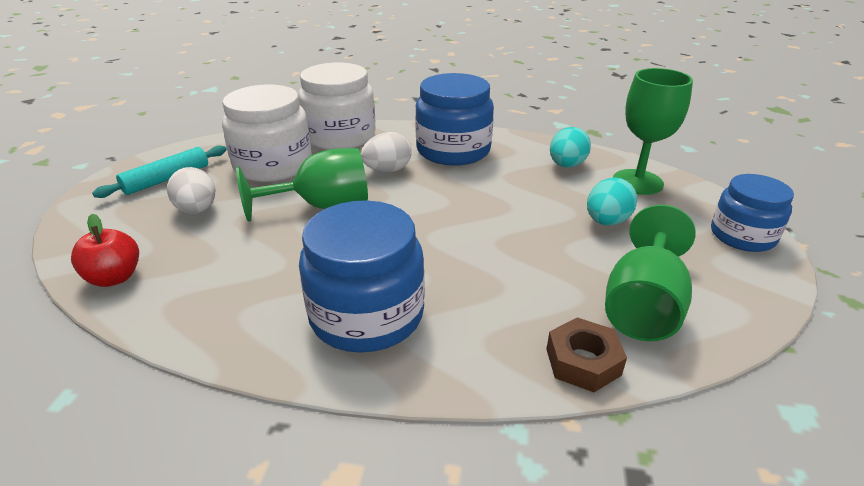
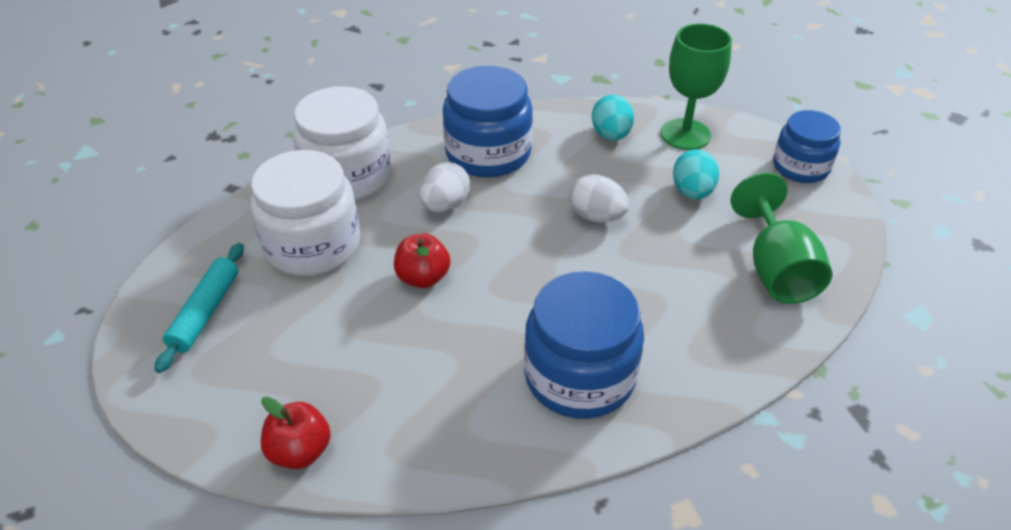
camera: 30 degrees left, 10 degrees up
white egg [167,167,216,214] -> white egg moved to [569,174,629,223]
green goblet [236,148,368,222] -> red apple [394,233,450,288]
brown nut [546,317,627,392] -> none

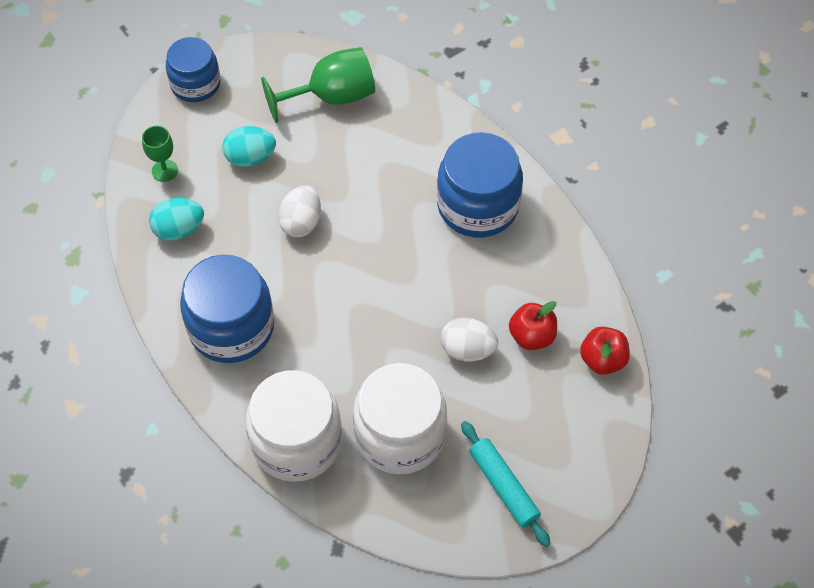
camera: 105 degrees left, 15 degrees up
turquoise rolling pin [155,243,244,373] -> turquoise rolling pin turned 60 degrees clockwise [461,421,551,547]
red apple [394,233,450,288] -> red apple moved to [509,301,557,350]
white egg [420,162,470,212] -> white egg moved to [440,318,498,362]
green goblet [661,24,732,150] -> green goblet [142,126,178,182], size x0.55

